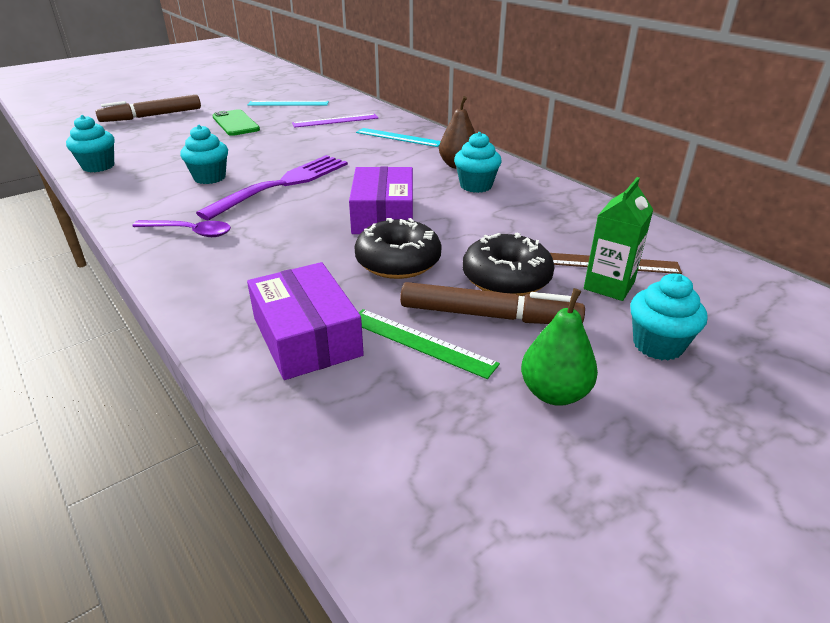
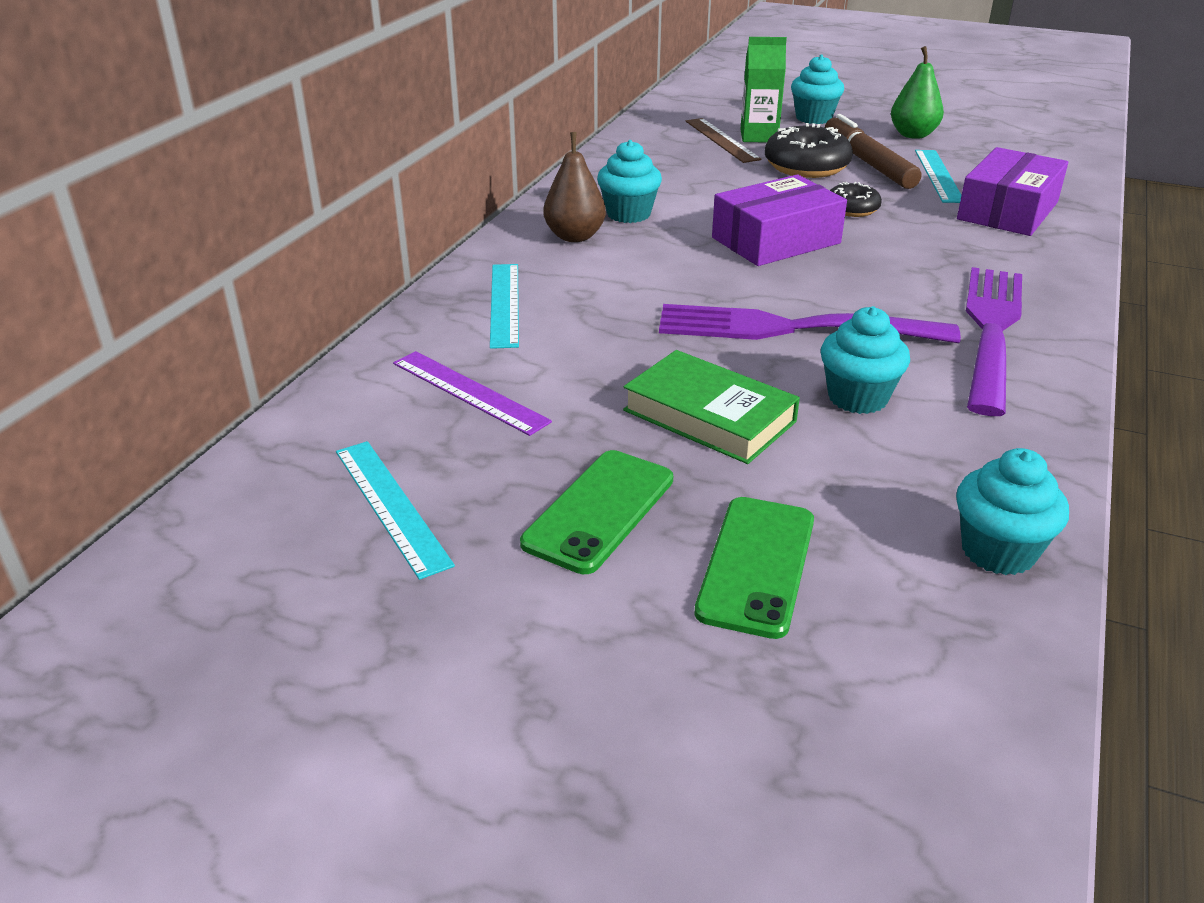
camera: 120 degrees left, 0 degrees up
brown marker [95,95,201,122] -> none
purple spoon [132,220,231,237] -> purple fork [966,267,1022,416]
black donut [354,218,442,279] -> black donut [830,182,882,217], size x0.58
green ruler [359,309,500,379] -> turquoise ruler [915,150,961,203]
none -> green book [623,350,800,464]
none -> green phone [694,497,814,639]

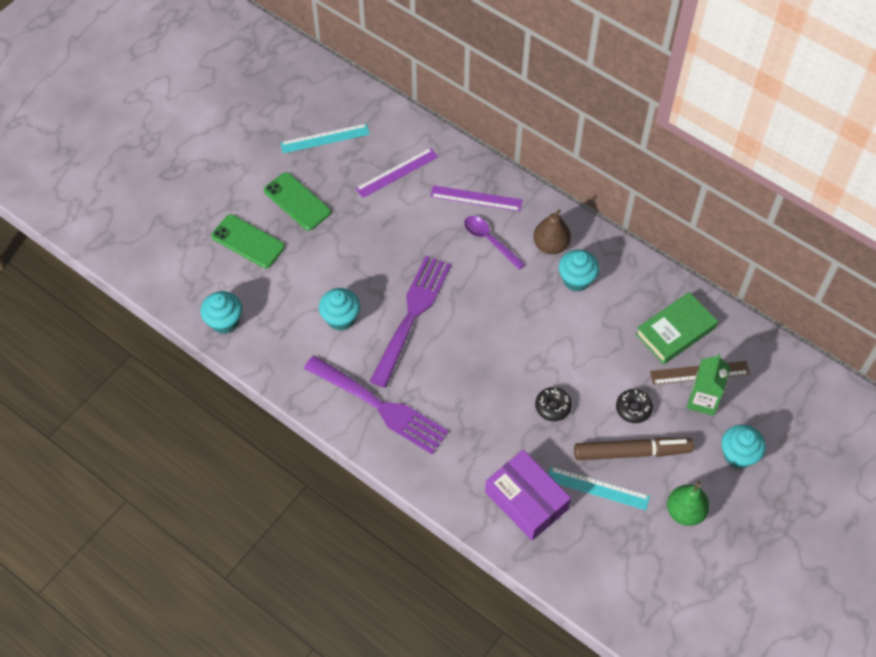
camera: 105 degrees right, 25 degrees up
turquoise ruler [490,264,519,349] -> purple ruler [430,185,522,212]
green book [623,350,800,464] -> green book moved to [636,292,718,364]
purple box [712,175,847,266] -> none
black donut [765,123,853,178] -> black donut [616,389,653,423], size x0.58
none -> purple spoon [464,216,525,270]

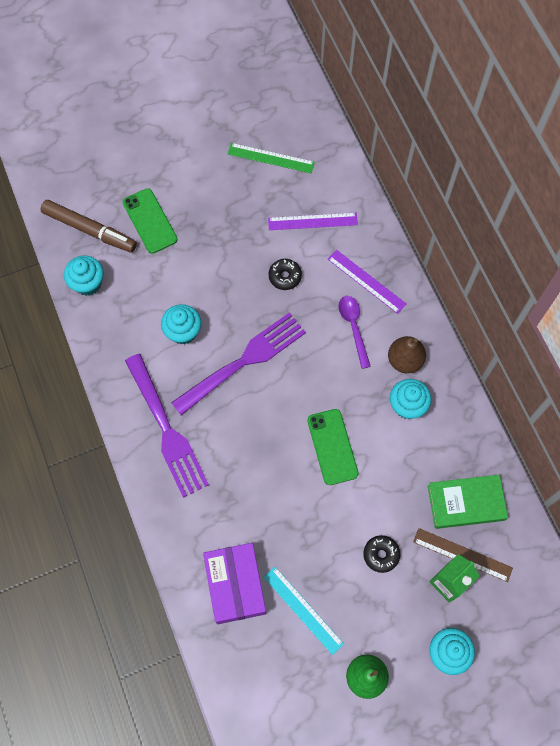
camera: 30 degrees right, 10 degrees up
green phone [264,172,331,231] -> green phone moved to [307,409,359,485]
turquoise ruler [280,124,370,153] -> green ruler [228,143,315,173]
black donut [535,387,572,421] -> black donut moved to [269,259,302,290]
brown marker [574,438,694,460] -> brown marker moved to [41,200,137,252]

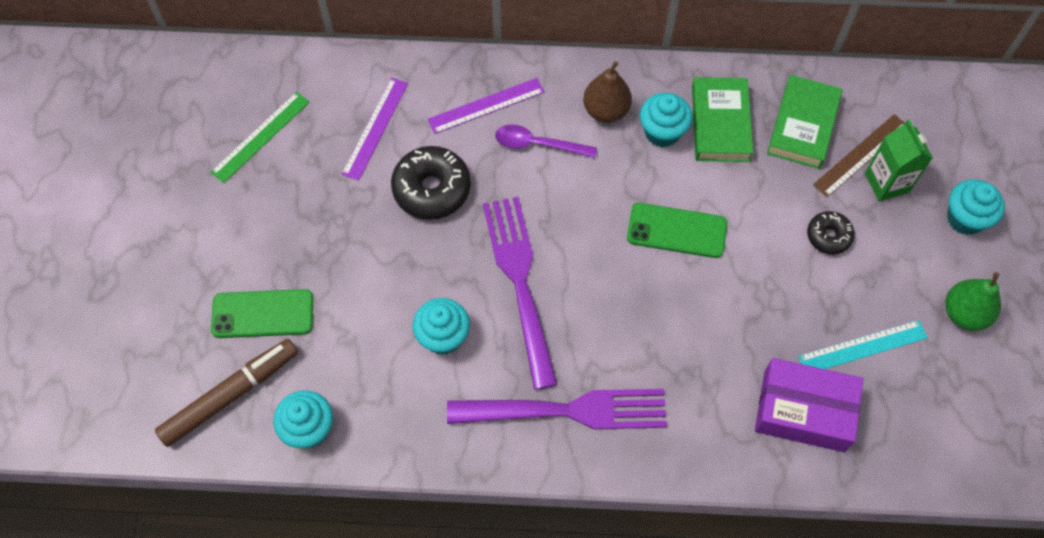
camera: 65 degrees left, 5 degrees down
black donut [269,259,302,290] -> black donut [391,146,471,220], size x1.74
none -> green book [692,77,753,162]

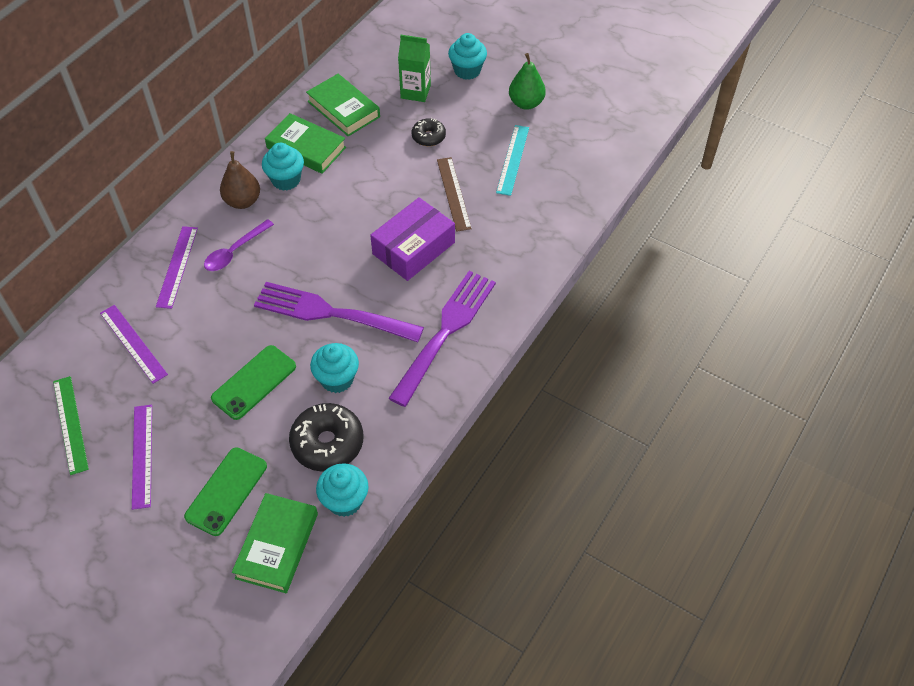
camera: 60 degrees left, 10 degrees down
brown marker [155,339,298,447] -> green book [232,493,318,593]
black donut [391,146,471,220] -> black donut moved to [289,403,363,472]
green phone [627,203,727,258] -> green phone moved to [211,345,296,420]
purple box [755,358,863,452] -> purple box moved to [370,197,455,281]
brown ruler [813,114,905,197] -> brown ruler moved to [437,157,472,232]
none -> purple ruler [132,405,152,510]

